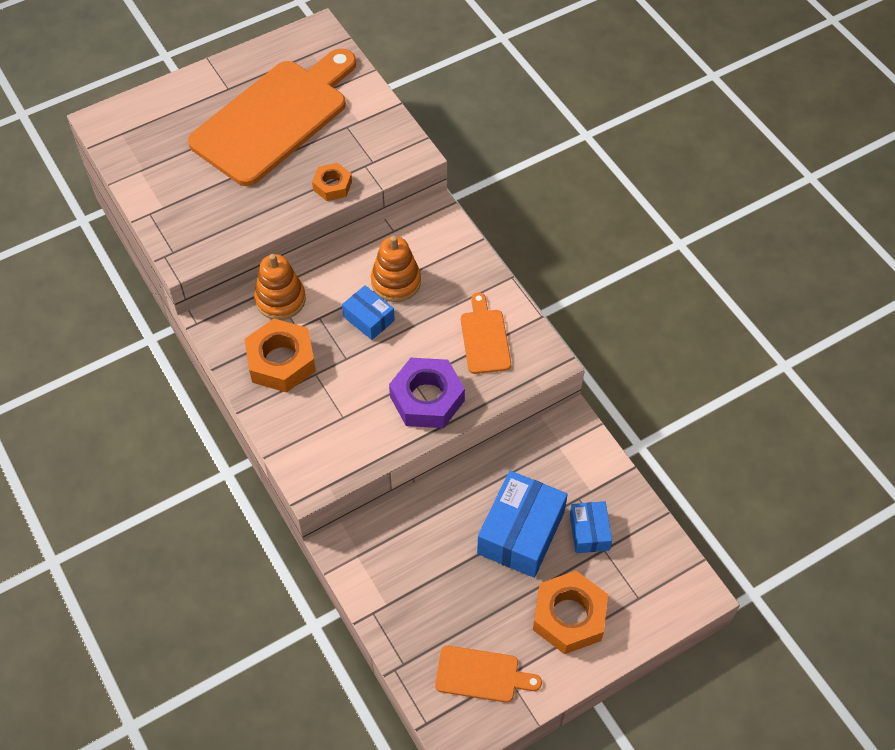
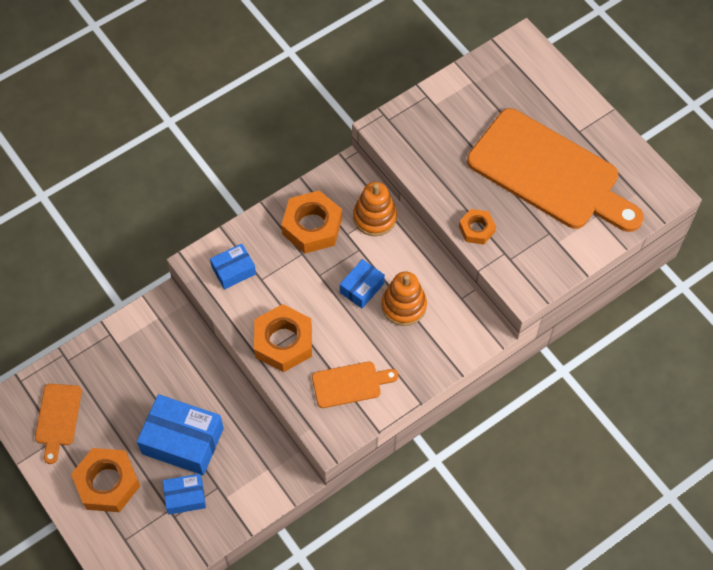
camera: 85 degrees right, 5 degrees up
purple nut [389,358,465,428] -> orange nut [254,304,312,372]
none -> blue box [210,243,256,290]

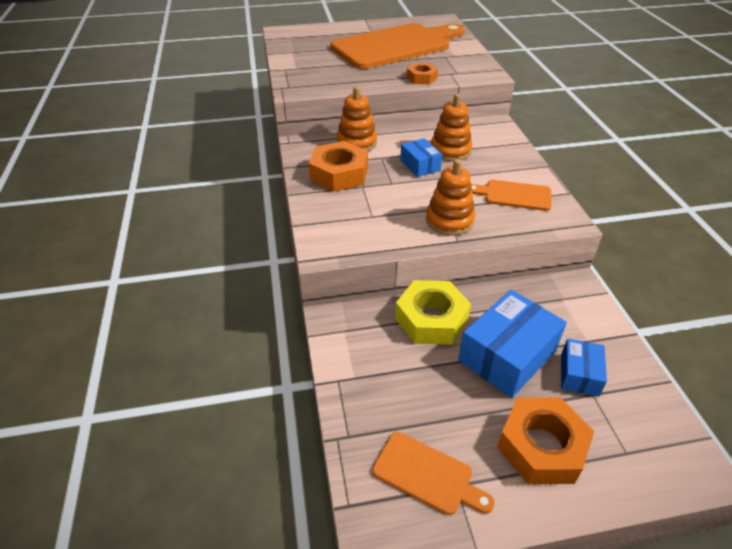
camera: 65 degrees left, 20 degrees down
blue box [210,243,256,290] -> none
orange nut [254,304,312,372] -> orange stacking toy [426,159,475,236]
orange cutting board [312,361,398,408] -> orange cutting board turned 90 degrees counterclockwise [471,180,552,211]
none -> yellow nut [395,280,471,345]

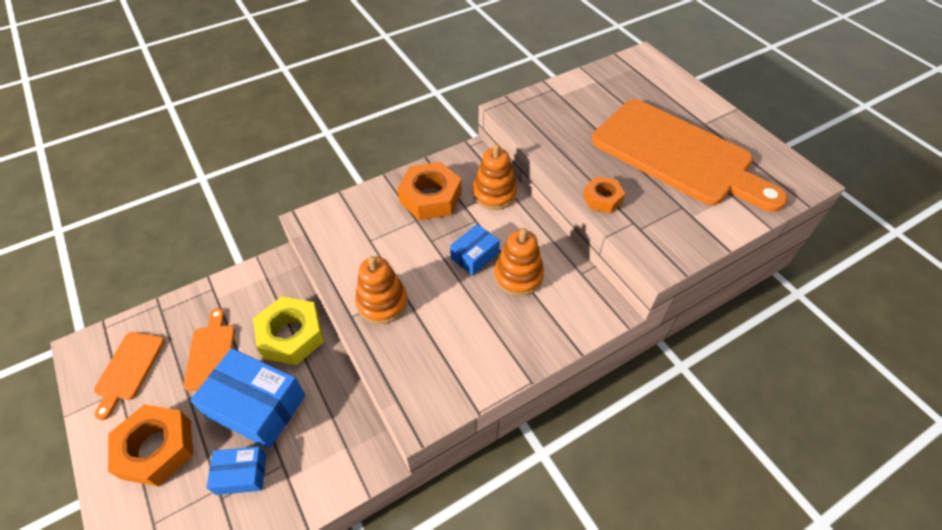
camera: 70 degrees right, 10 degrees up
orange cutting board [471,180,552,211] -> orange cutting board moved to [183,308,235,391]

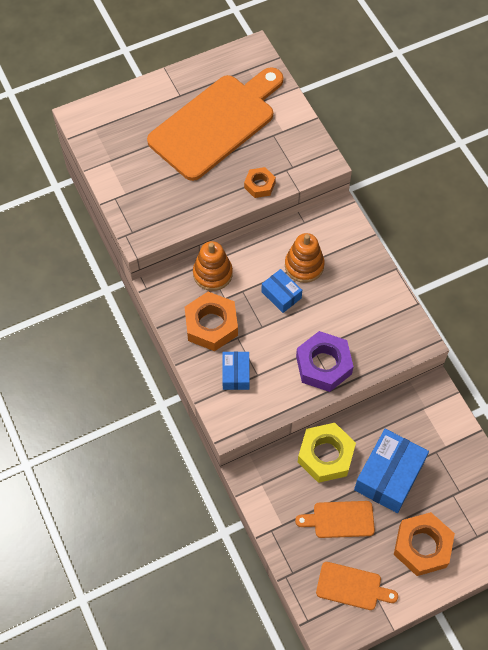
camera: 85 degrees left, 10 degrees up
blue box [206,446,266,495] -> blue box moved to [222,352,250,390]
orange stacking toy [355,256,407,324] -> purple nut [296,331,354,392]

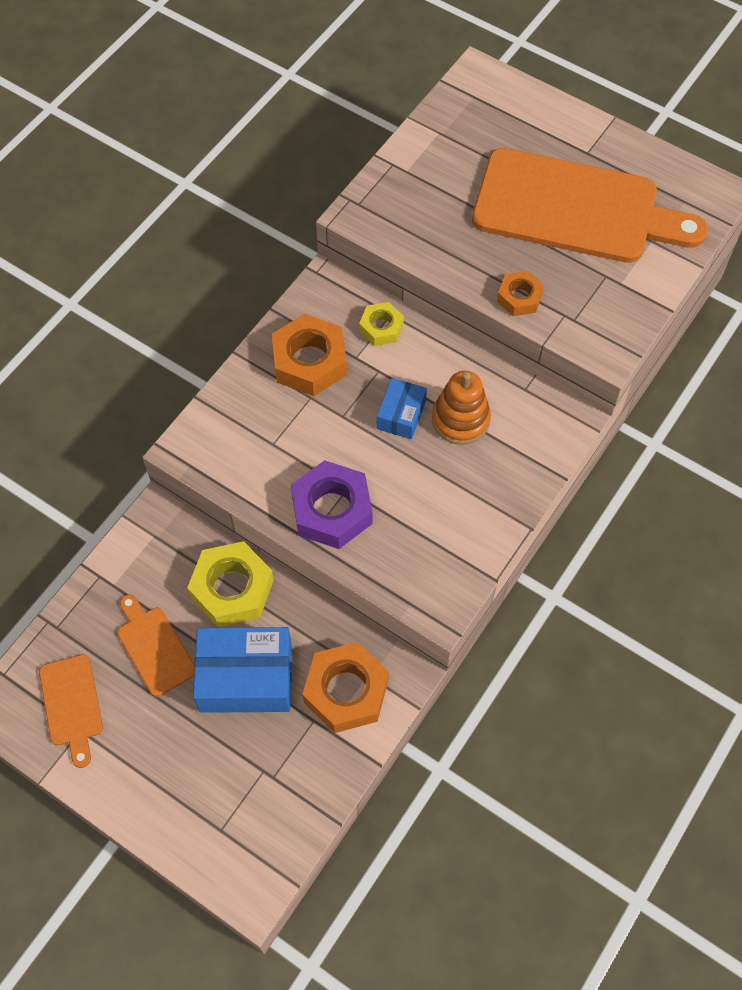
camera: 60 degrees right, 0 degrees up
orange stacking toy [193,241,233,291] -> yellow nut [359,302,404,346]
blue box [222,352,250,390] -> none
orange nut [394,512,455,576] -> orange nut moved to [302,642,389,733]

